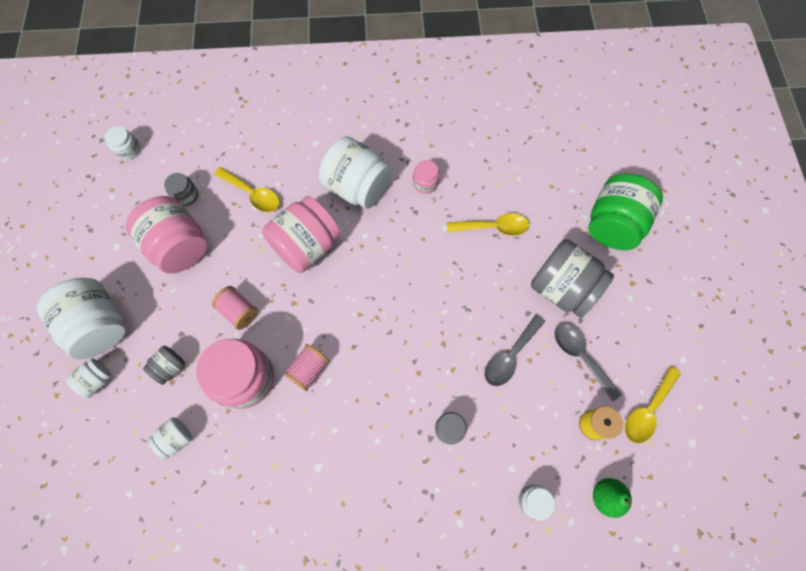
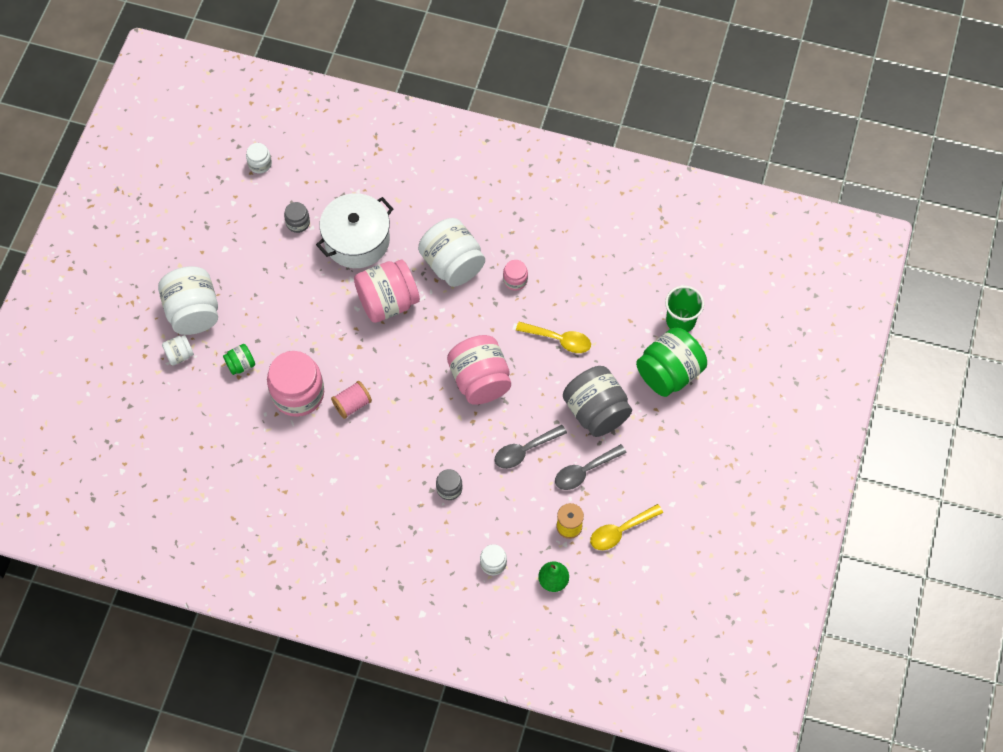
camera: 20 degrees right, 5 degrees down
pink jar [126,196,207,274] -> pink jar moved to [447,335,511,405]
grey jar [143,346,185,385] -> green jar [223,344,255,375]
white jar [148,417,192,459] -> none
pink spool [212,286,258,330] -> none
yellow spoon [214,167,280,212] -> white pot [316,193,393,268]
grey spoon [554,324,622,402] -> grey spoon turned 105 degrees counterclockwise [555,444,627,490]
none -> green cup [665,286,704,332]

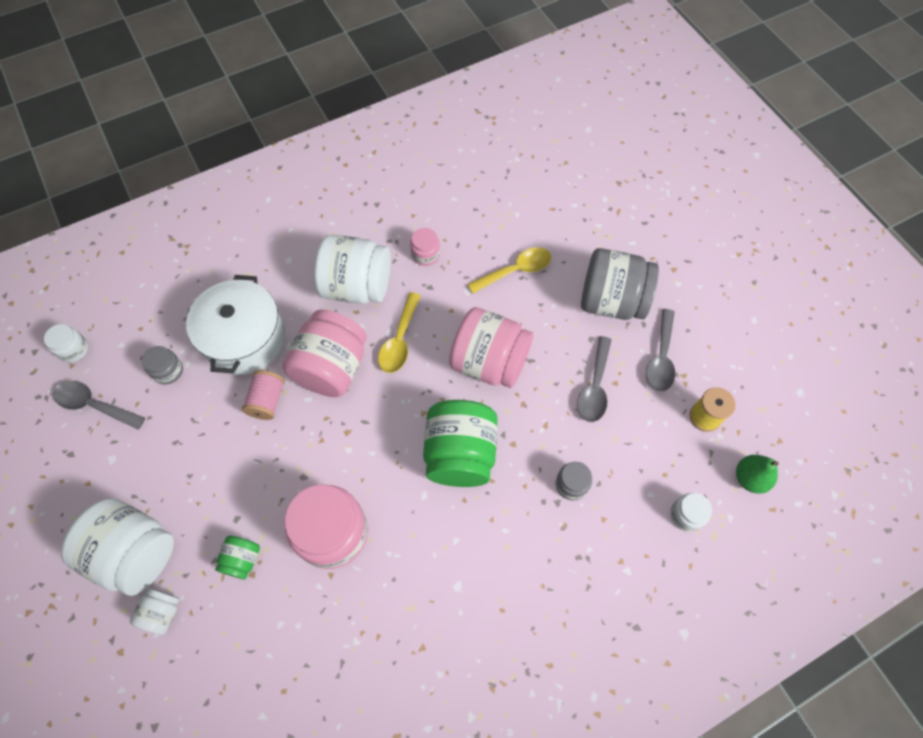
camera: 45 degrees left, 0 degrees up
pink spool [331,381,372,419] -> pink spool moved to [242,370,285,420]
yellow spoon [590,504,663,550] -> yellow spoon moved to [378,292,421,373]
green jar [636,327,707,397] -> green jar moved to [423,400,498,487]
green cup [665,286,704,332] -> none
none -> grey spoon [53,381,145,429]

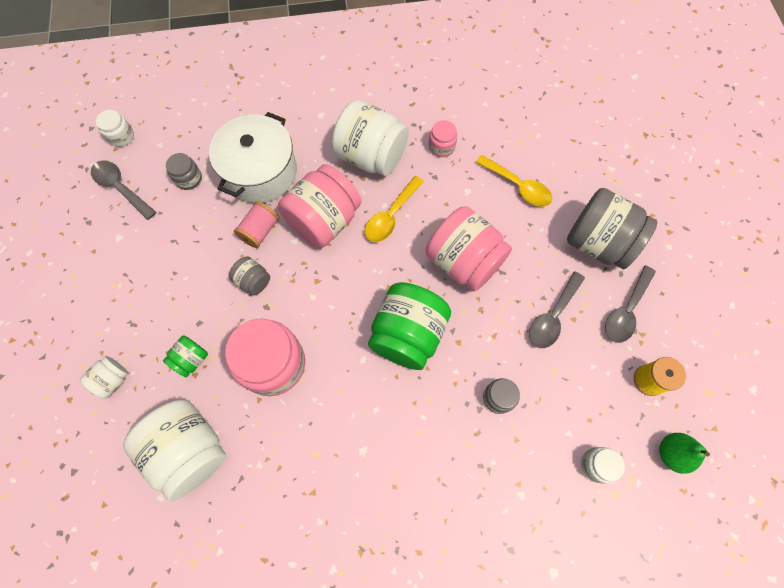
camera: 20 degrees right, 5 degrees up
white jar [61,498,174,596] -> white jar moved to [123,400,226,501]
yellow spoon [467,247,551,294] -> yellow spoon turned 45 degrees clockwise [476,155,552,207]
none -> grey jar [229,256,270,295]

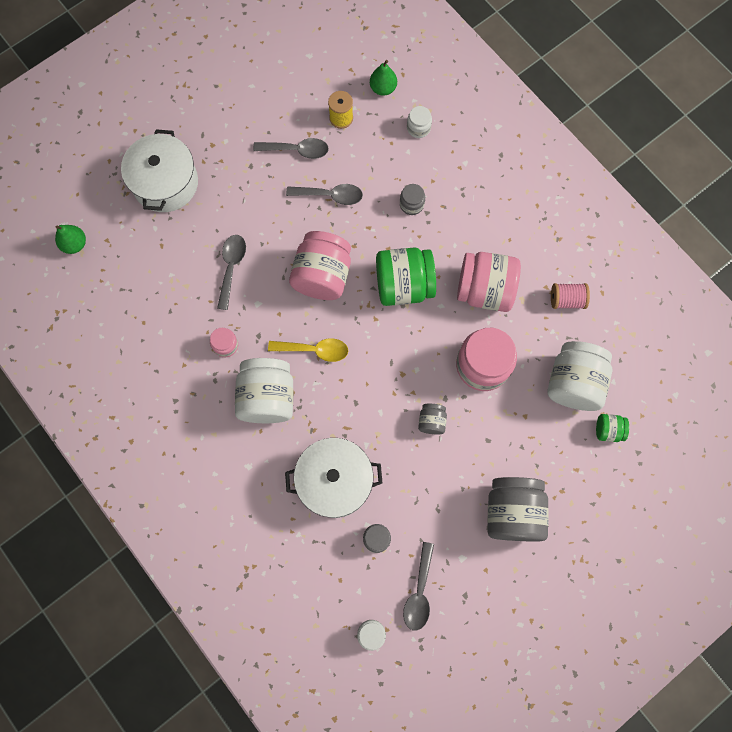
camera: 120 degrees left, 5 degrees up
white jar [80,356,128,399] -> none
green jar [163,336,208,377] -> green jar moved to [596,414,629,442]
pink spool [234,201,279,248] -> pink spool moved to [551,283,590,309]
pink jar [278,164,361,248] -> pink jar moved to [457,252,521,312]
yellow spoon [476,155,552,207] -> grey spoon [217,235,246,310]
grey jar [567,188,658,269] -> grey jar moved to [487,477,549,542]
none -> green pear [55,225,86,254]
none -> white pot [121,129,198,212]

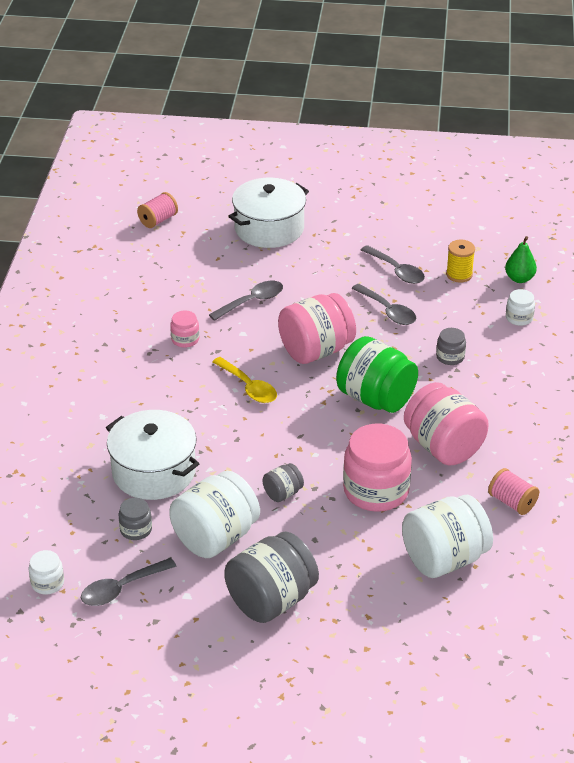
camera: 45 degrees right, 35 degrees down
green pear [55,225,86,254] -> pink spool [137,192,178,228]
white jar [235,358,293,423] -> white jar moved to [169,471,260,558]
green jar [596,414,629,442] -> none

